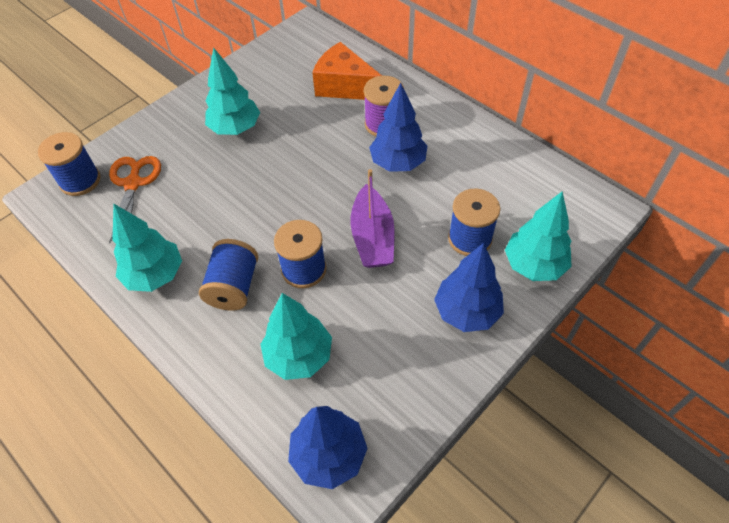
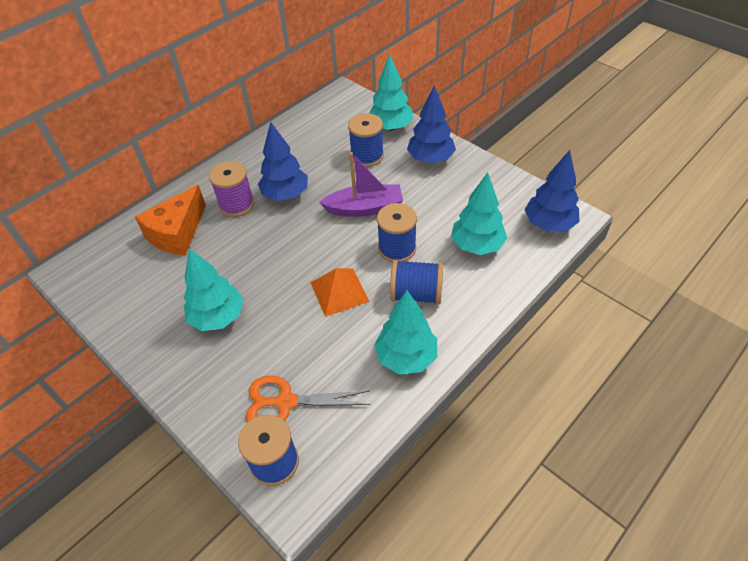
camera: 90 degrees left, 5 degrees down
none -> orange pyramid [311,268,369,317]

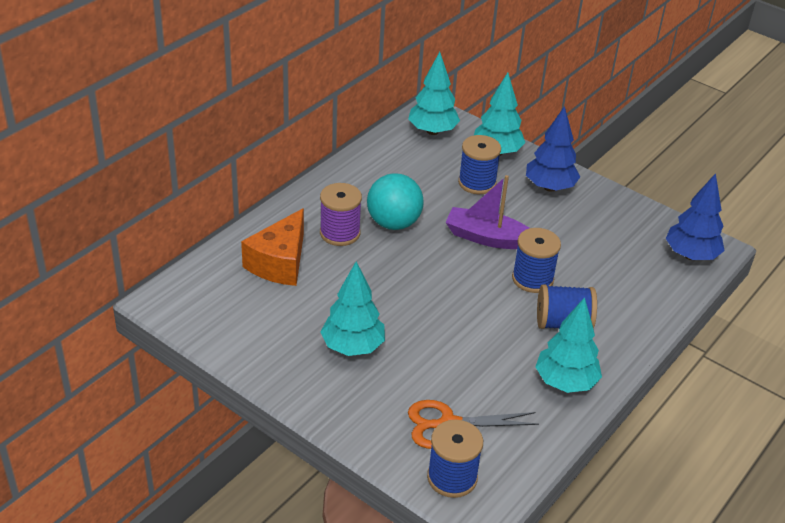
camera: 10 degrees left, 10 degrees down
blue tree [258,122,308,201] -> turquoise ball [367,173,424,230]
orange pyramid [311,268,369,317] -> none
purple boat [319,152,403,217] -> purple boat turned 150 degrees counterclockwise [445,175,529,249]
turquoise tree [451,172,507,255] -> turquoise tree moved to [408,52,460,135]

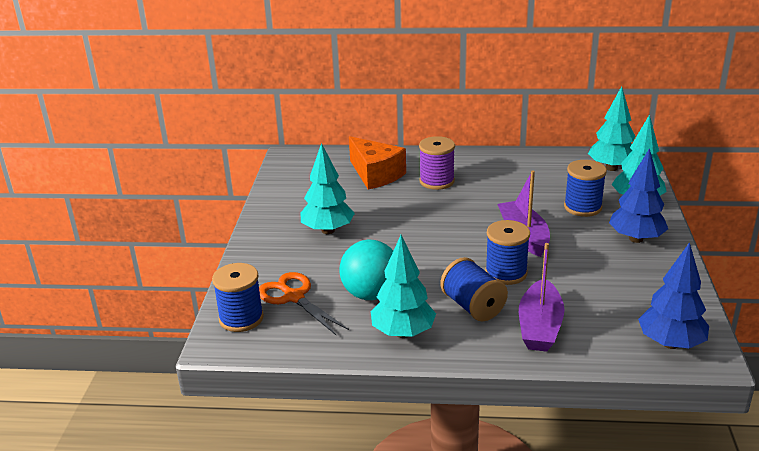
camera: 60 degrees right, 10 degrees down
orange cheese [241,208,304,286] -> orange cheese turned 120 degrees counterclockwise [349,136,406,190]
turquoise ball [367,173,424,230] -> turquoise ball moved to [339,240,393,300]
none -> purple boat [519,243,565,352]

